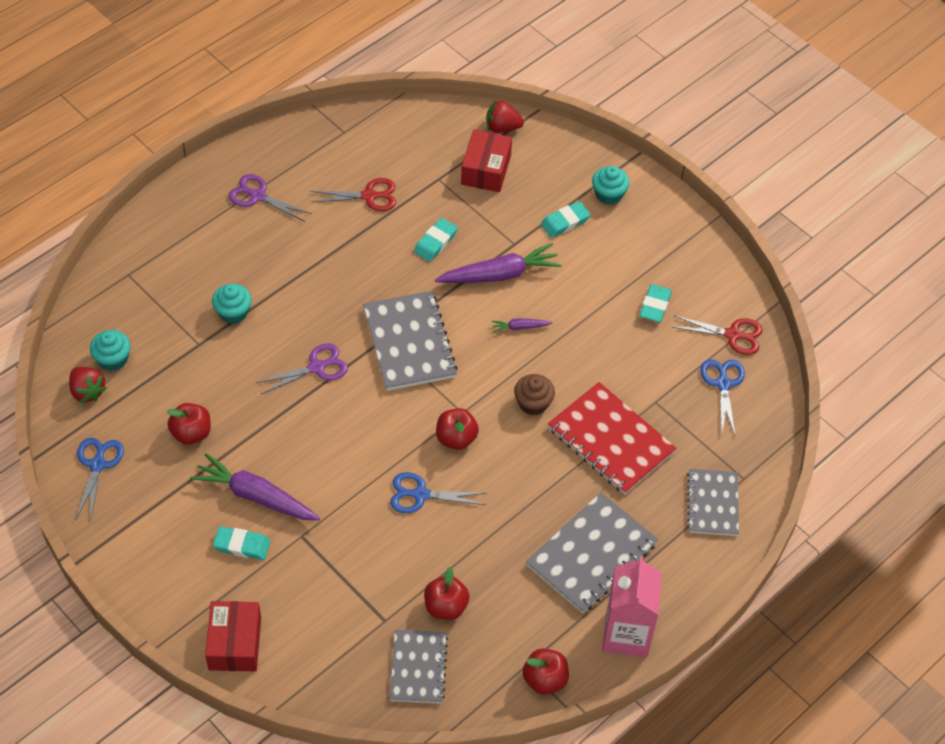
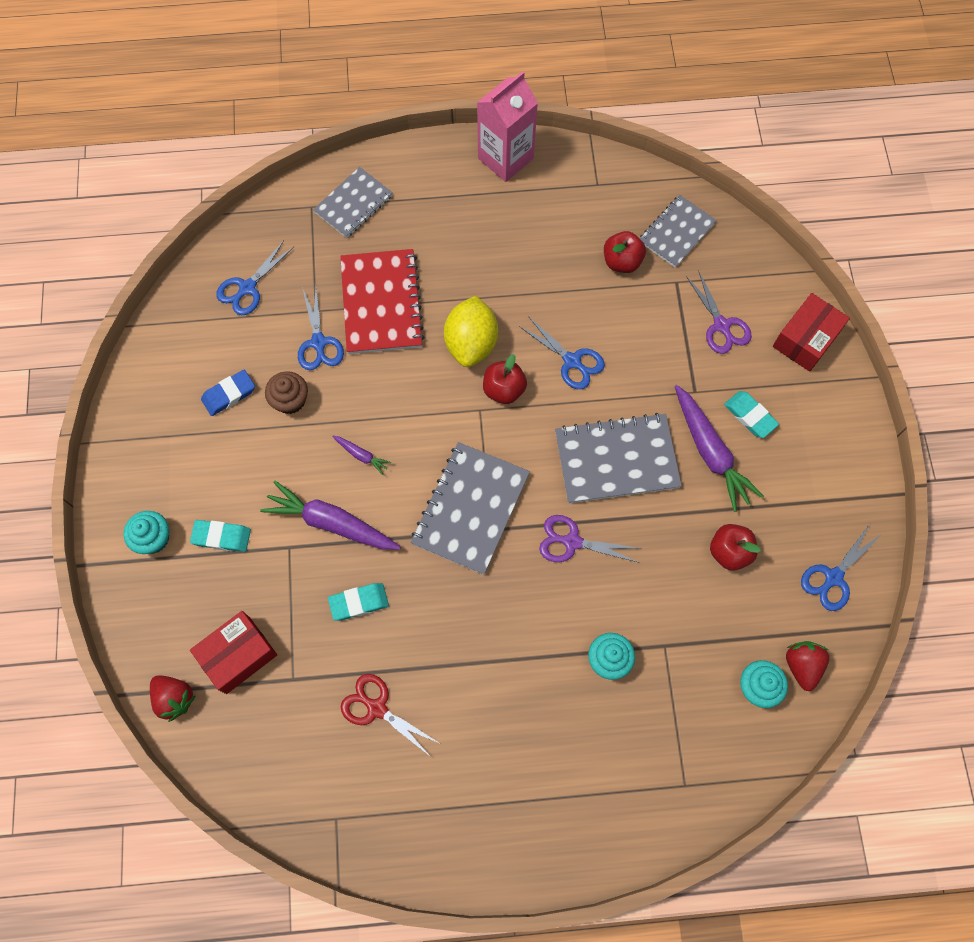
camera: 140 degrees left, 15 degrees up
purple scissors [229,174,312,222] -> purple scissors moved to [686,270,752,354]
brown cupcake [514,374,555,415] -> brown cupcake moved to [265,371,308,414]
red apple [523,648,569,695] -> none
grey notebook [526,492,658,613] -> grey notebook moved to [555,413,682,503]
turquoise eraser [639,284,672,322] -> blue eraser [201,370,255,416]
red scissors [672,316,763,355] -> none
none -> blue scissors [298,287,344,370]
none -> yellow lemon [444,296,498,367]

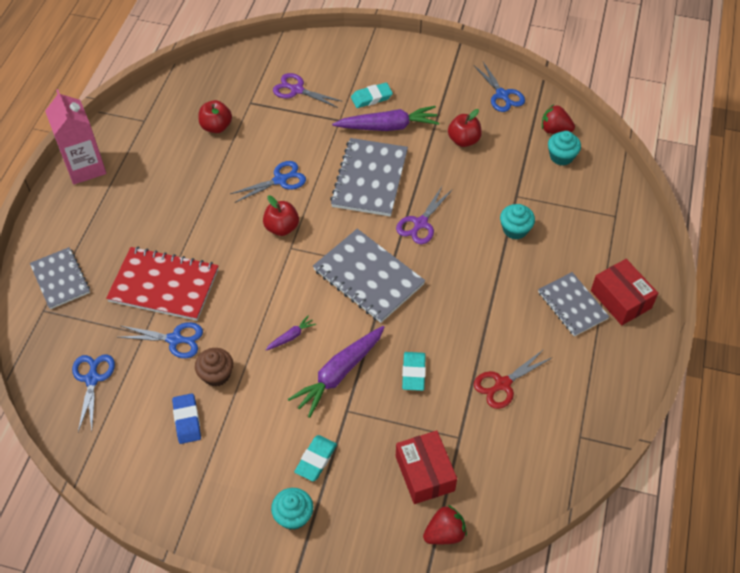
camera: 70 degrees left, 15 degrees down
blue scissors [216,240,294,315] -> blue scissors turned 150 degrees counterclockwise [72,354,115,432]
yellow lemon [444,296,498,367] -> none
grey notebook [640,195,717,268] -> grey notebook moved to [538,272,610,337]
purple scissors [686,270,752,354] -> purple scissors turned 150 degrees counterclockwise [273,73,343,108]
red box [773,293,850,372] -> red box moved to [591,259,658,325]

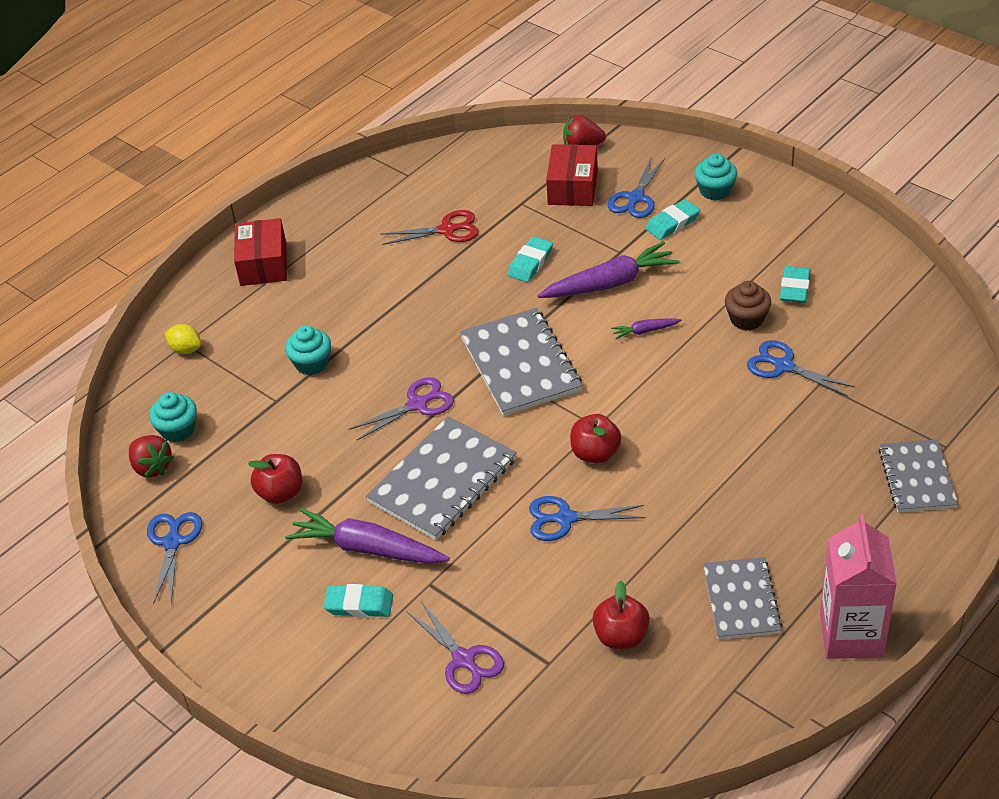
camera: 150 degrees left, 10 degrees down
blue scissors [72,354,115,432] -> blue scissors moved to [608,157,665,218]
red notebook [106,247,218,321] -> none
blue eraser [172,393,201,444] -> turquoise eraser [780,266,811,303]
grey notebook [538,272,610,337] -> grey notebook moved to [703,557,783,639]
none -> yellow lemon [165,324,201,354]

